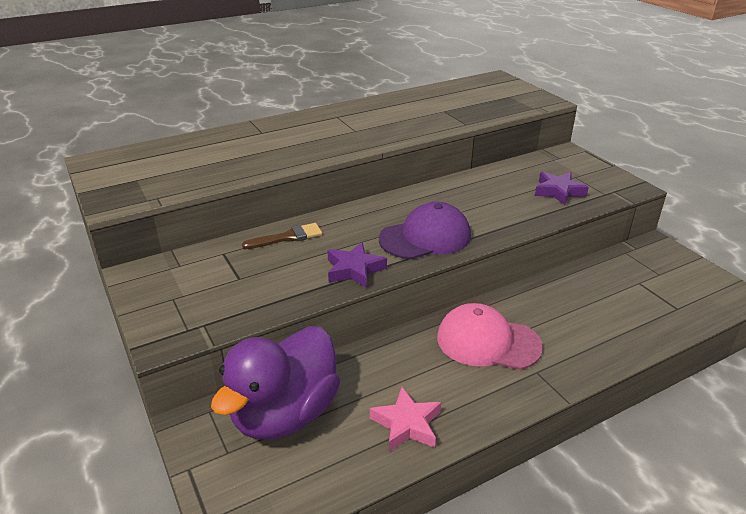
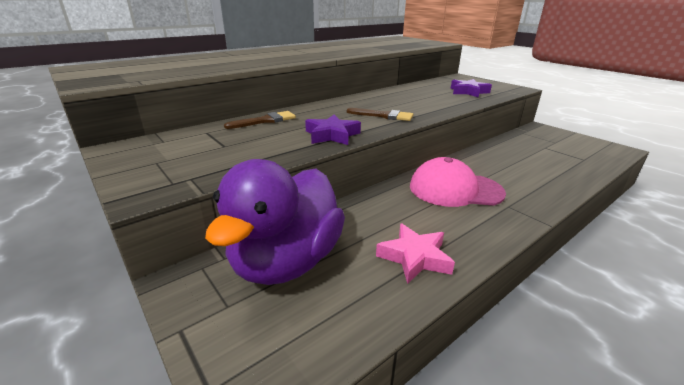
camera: 10 degrees left, 5 degrees down
purple cap [379,202,471,259] -> brown brush [347,108,413,121]

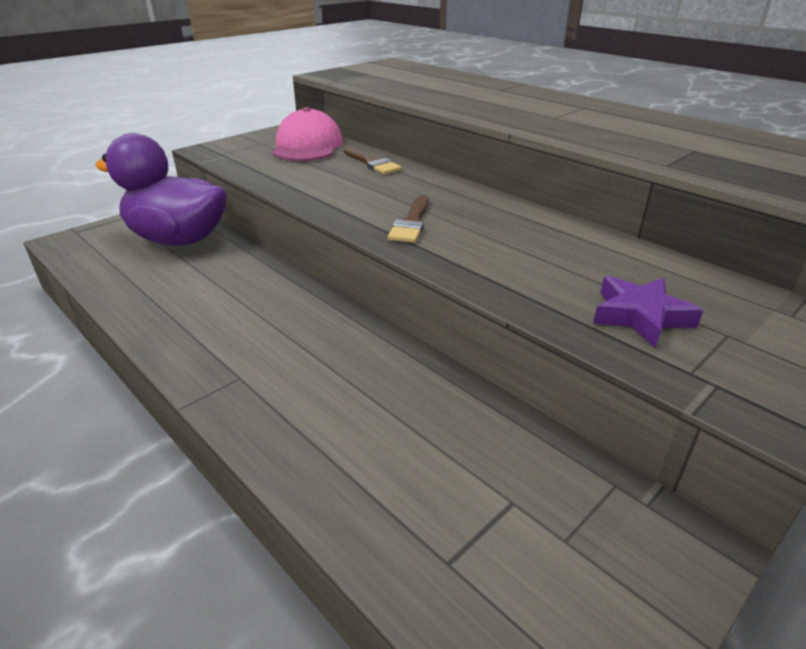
camera: 85 degrees right, 5 degrees up
purple star [305,114,361,145] -> none
pink star [376,223,455,284] -> none
pink cap [410,157,506,207] -> pink cap moved to [273,107,343,161]

